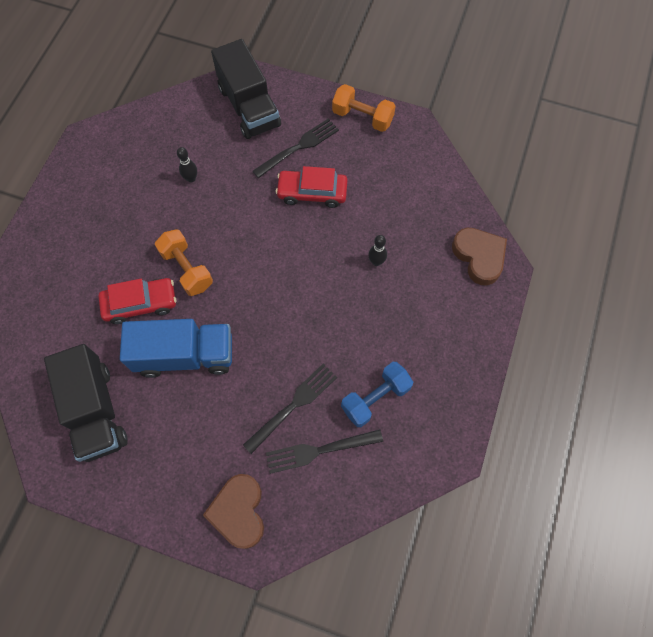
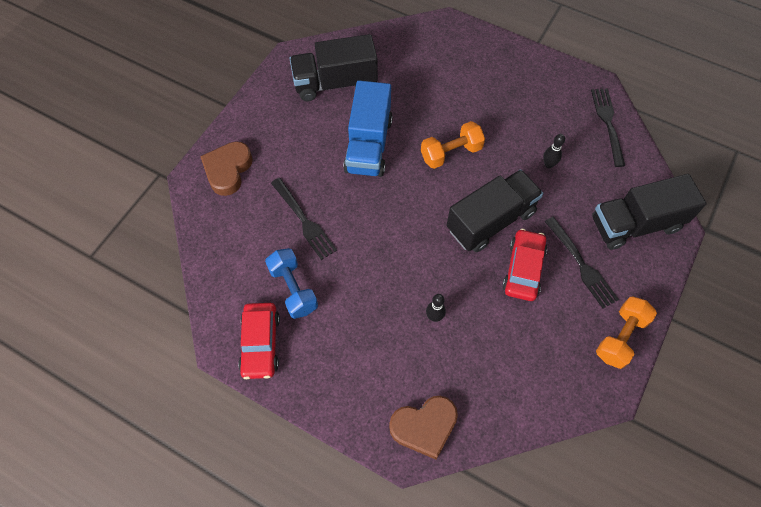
camera: 100 degrees right, 5 degrees down
red car [99,278,176,324] -> red car moved to [238,303,280,379]
brown heart [203,474,264,549] -> brown heart turned 75 degrees counterclockwise [200,141,253,196]
black fork [266,429,383,474] -> black fork moved to [591,88,625,167]
none -> black truck [447,169,543,252]

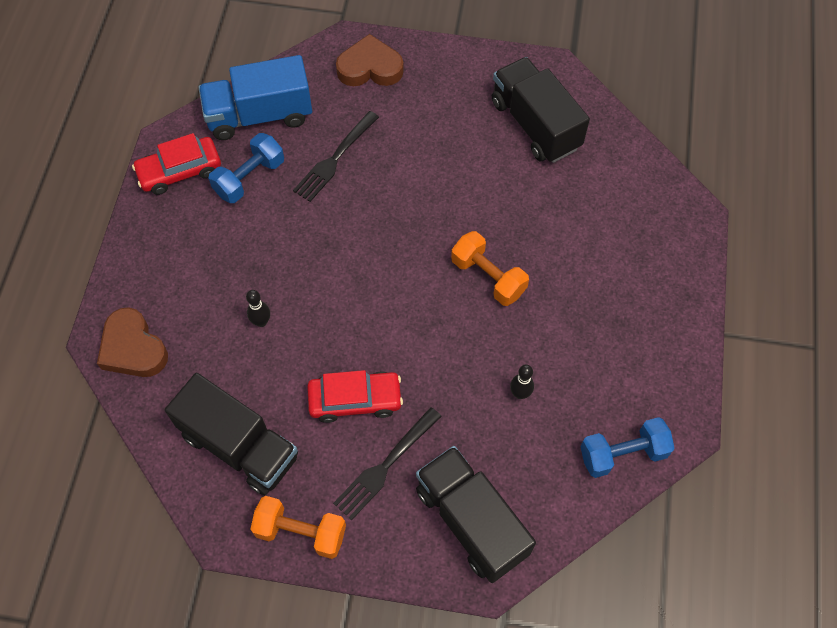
camera: 70 degrees right, 0 degrees up
blue truck [343,80,393,177] -> blue truck moved to [199,55,312,140]
black truck [447,169,543,252] -> black truck moved to [165,373,298,495]
black fork [591,88,625,167] -> blue dumbbell [580,417,675,478]

